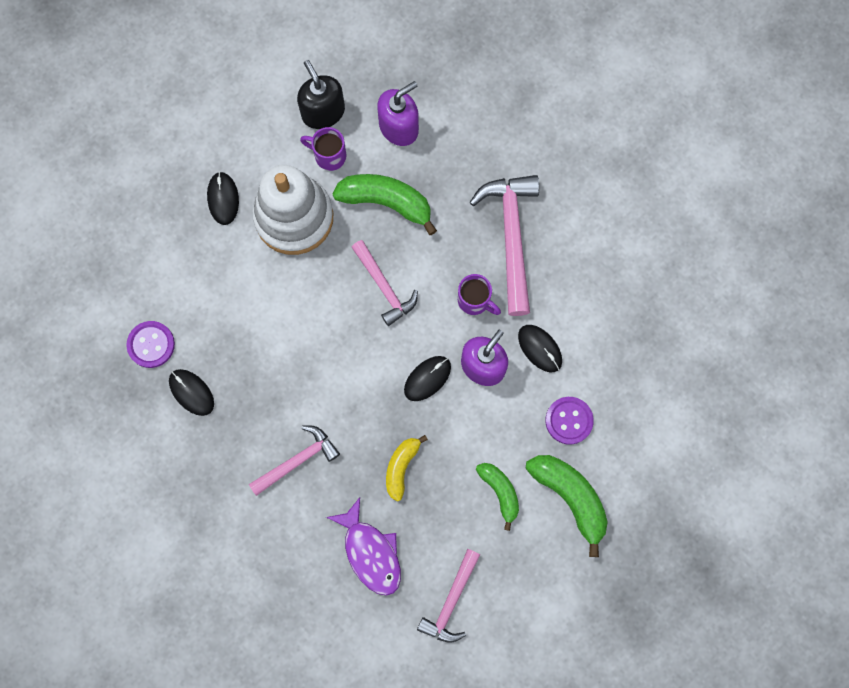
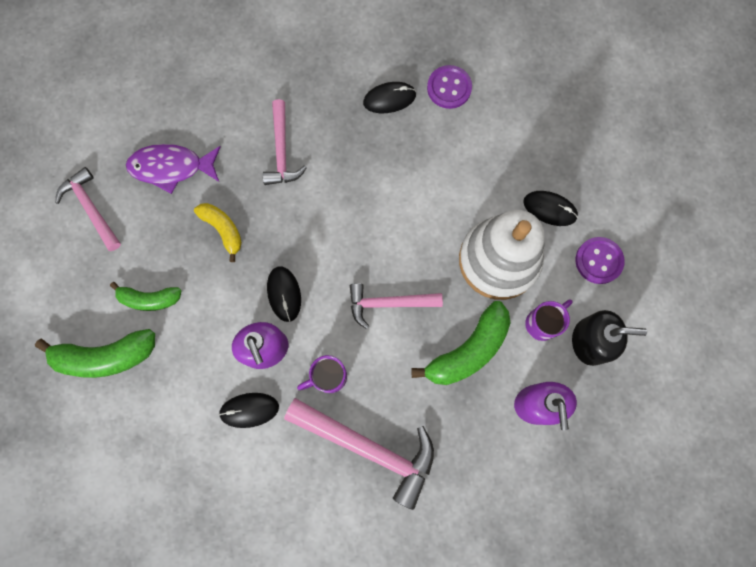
camera: 120 degrees right, 0 degrees up
purple button [545,397,594,445] -> purple button moved to [575,237,625,284]

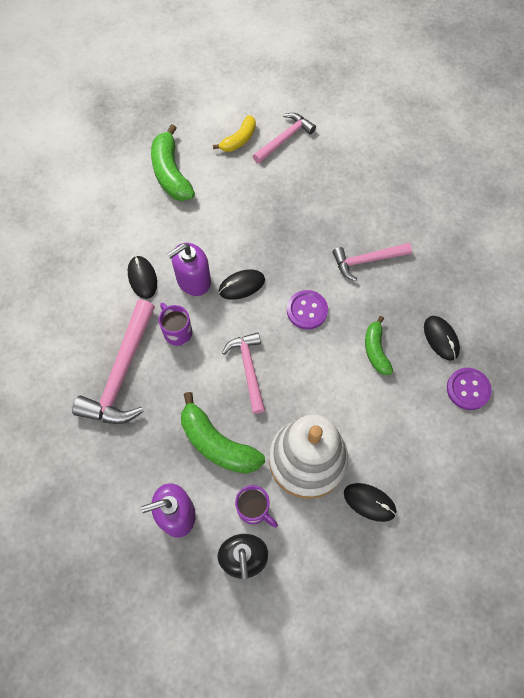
camera: 80 degrees right, 10 degrees down
green banana [110,282,181,311] -> green banana moved to [365,316,393,375]
purple fish [126,144,221,194] -> none
yellow banana [194,203,242,262] -> yellow banana moved to [213,115,256,152]
black mouse [523,191,578,226] -> black mouse turned 75 degrees counterclockwise [344,483,396,522]
purple button [575,237,625,284] -> purple button moved to [287,290,328,329]

